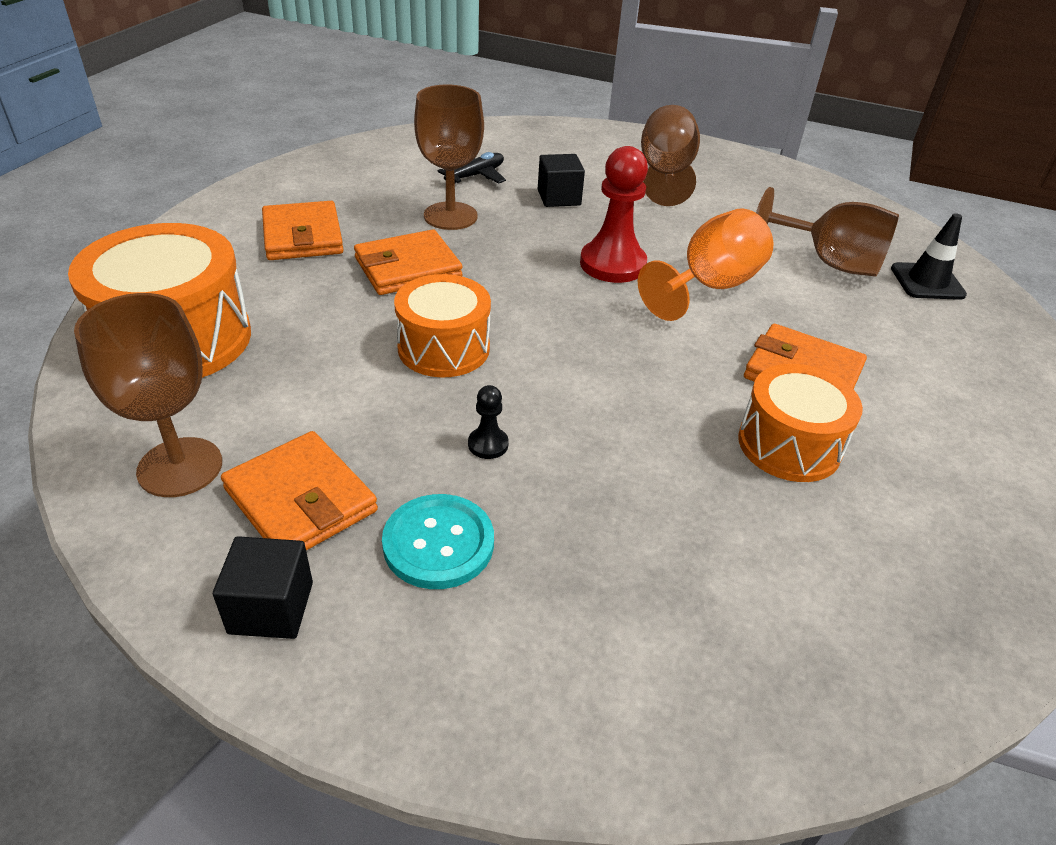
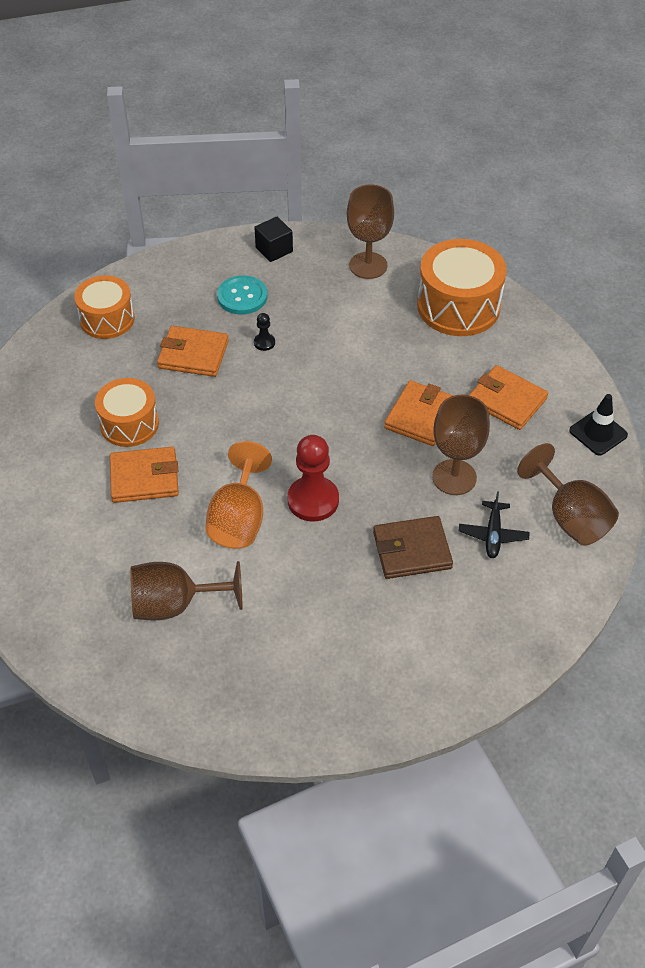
camera: 145 degrees right, 10 degrees up
orange wallet [221,431,378,550] -> orange wallet moved to [157,326,229,377]
orange drum [394,274,491,378] -> orange drum moved to [74,275,135,339]
black cube [538,154,585,207] -> brown wallet [373,516,453,579]
brown goblet [641,105,700,206] -> brown goblet moved to [517,443,619,546]
black traffic cone [891,213,967,300] -> black traffic cone moved to [569,394,628,455]

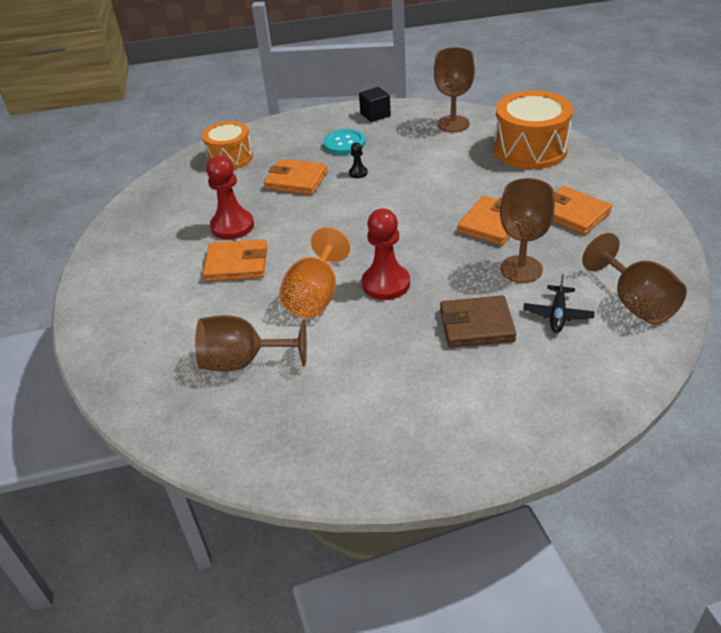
camera: 10 degrees right, 10 degrees down
orange drum [95,378,159,447] -> red pawn [206,156,254,240]
black traffic cone [569,394,628,455] -> none

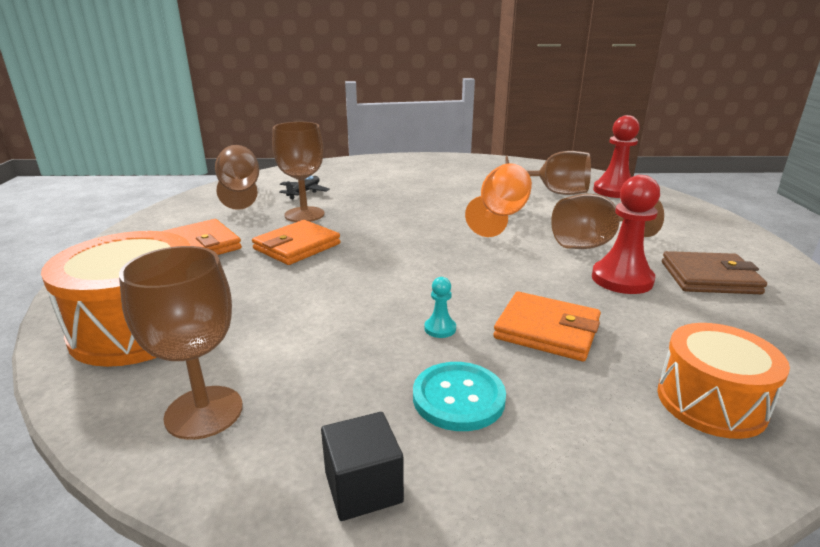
camera: 175 degrees left, 15 degrees down
orange wallet [203,239,268,282] -> brown goblet [551,194,664,249]
black pawn [349,142,368,178] -> turquoise pawn [425,277,456,338]
red pawn [362,208,410,300] -> red pawn moved to [593,115,640,198]
brown wallet [440,295,517,348] -> brown wallet moved to [662,251,767,294]

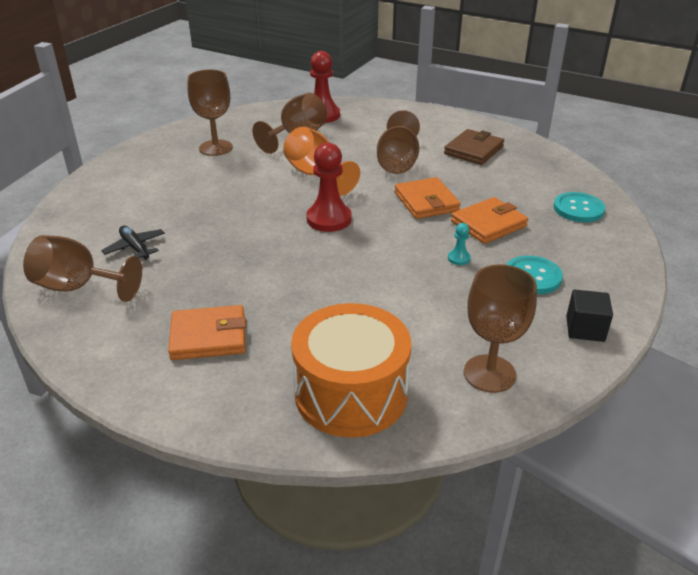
camera: 60 degrees left, 10 degrees up
orange wallet [252,220,340,265] -> orange wallet moved to [395,177,461,219]
brown goblet [272,122,325,222] -> brown goblet moved to [188,70,233,156]
red pawn [592,175,660,294] -> red pawn moved to [306,143,352,232]
orange drum [657,323,790,439] -> turquoise button [553,192,605,222]

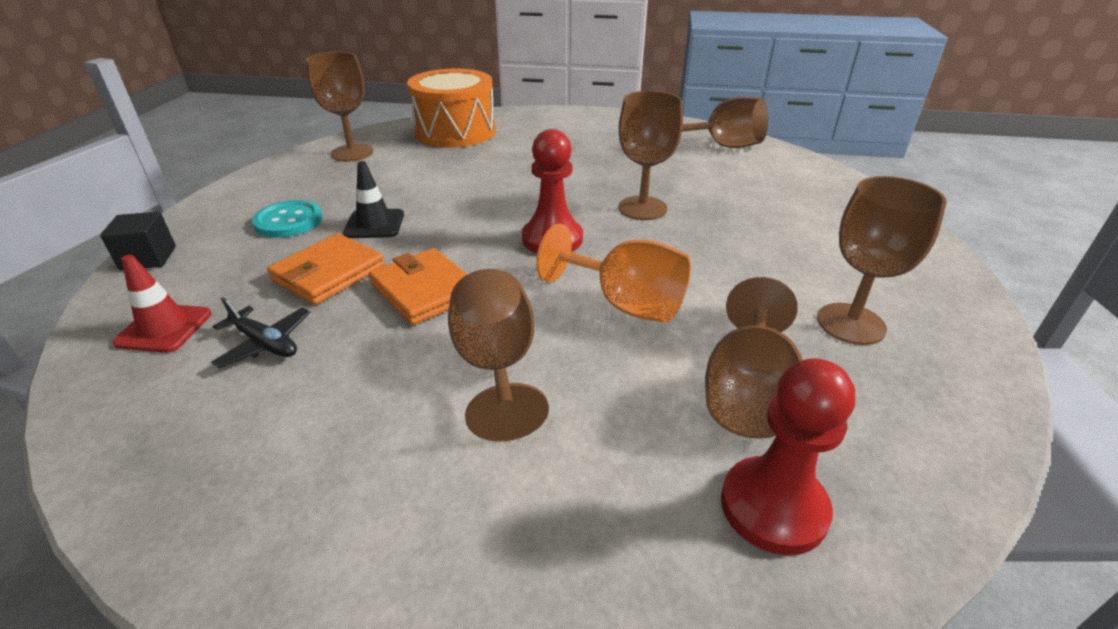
camera: 160 degrees right, 0 degrees up
black plane [101,226,165,260] -> black plane moved to [211,297,311,369]
orange wallet [168,305,246,360] -> none
brown wallet [444,129,504,165] -> none
turquoise pawn [448,223,471,265] -> black traffic cone [343,161,404,238]
turquoise button [553,192,605,222] -> red traffic cone [112,255,211,353]
black cube [566,289,613,342] -> black cube moved to [100,212,176,270]
none -> brown goblet [618,91,683,220]

